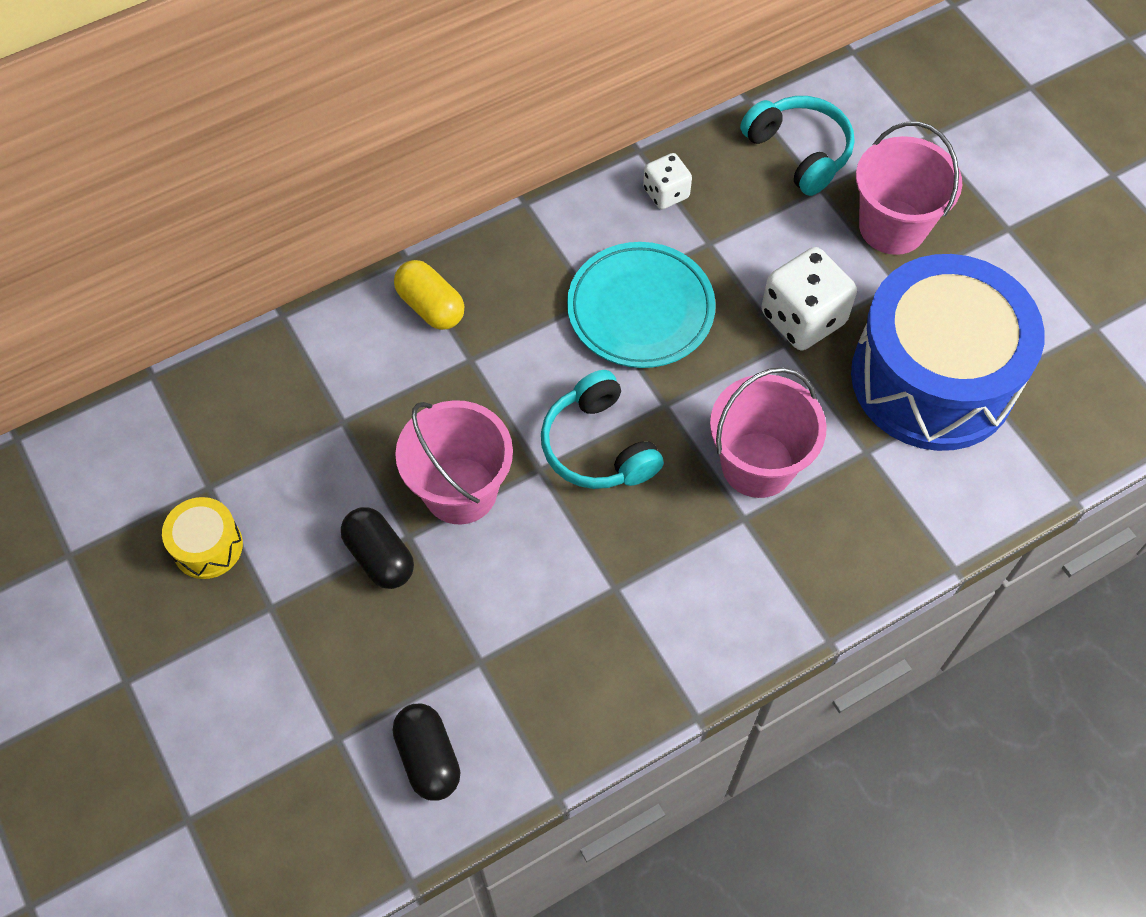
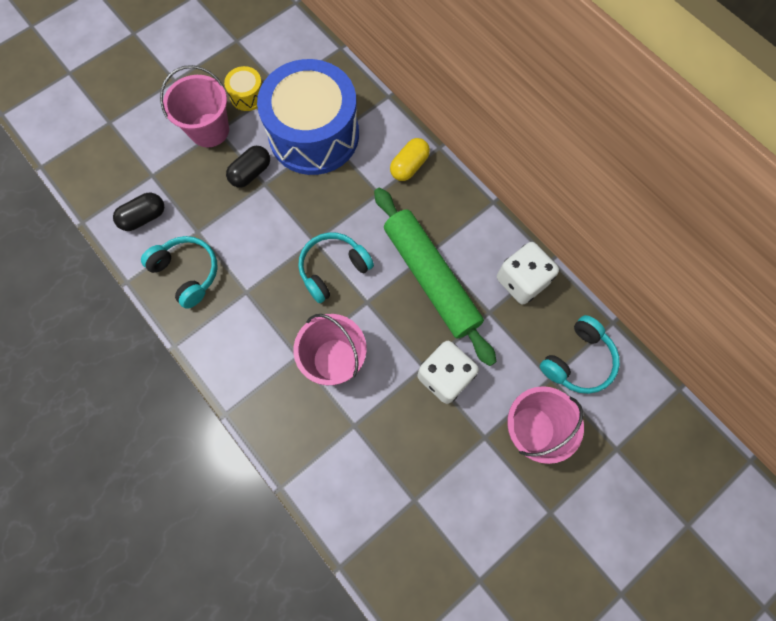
camera: 80 degrees right, 10 degrees up
pink bucket [395,400,513,524] -> pink bucket moved to [160,65,229,147]
turquoise plate [567,242,716,368] -> green rolling pin [374,188,496,366]
white dice [643,153,692,209] -> white dice [497,242,559,304], size x1.72
blue drum [851,254,1045,451] -> blue drum moved to [257,59,359,175]
none -> turquoise headphones [141,236,218,309]

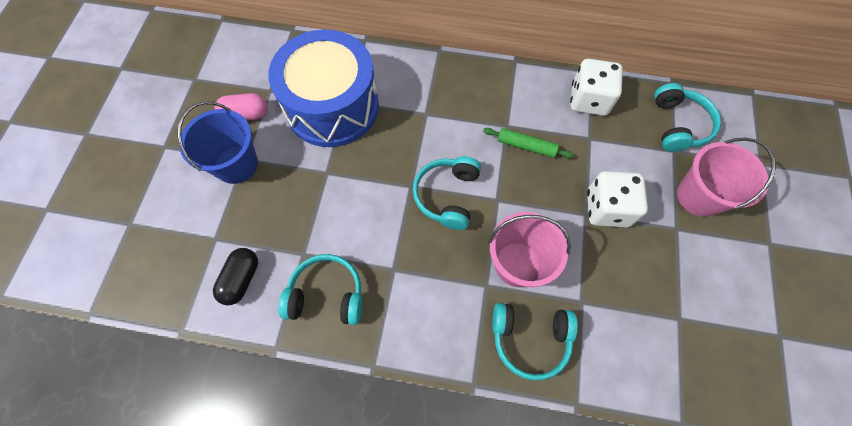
camera: 40 degrees left, 5 degrees down
pink bucket [160,65,229,147] -> blue bucket [177,101,258,184]
yellow drum [224,66,262,111] -> pink capsule [214,93,268,120]
black capsule [226,146,270,188] -> none
green rolling pin [374,188,496,366] -> green rolling pin [483,128,574,158], size x0.44
yellow capsule [390,138,430,181] -> none
none -> turquoise headphones [492,303,578,380]

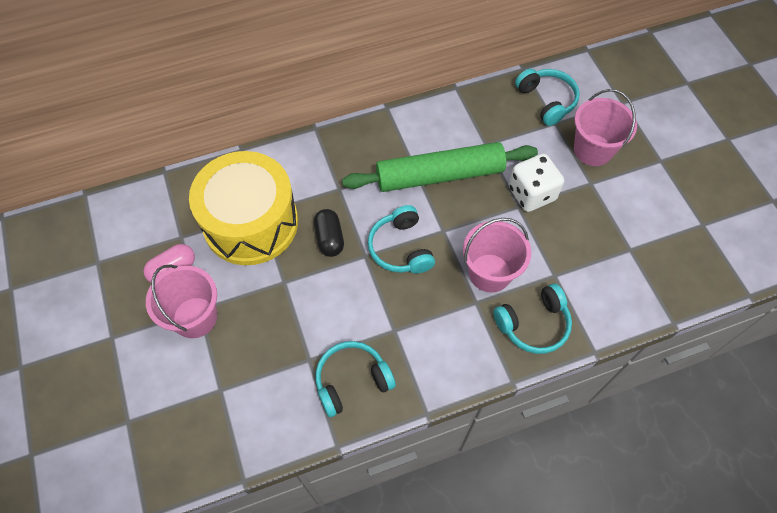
camera: 30 degrees left, 5 degrees down
blue bucket [177,101,258,184] -> pink bucket [146,264,217,338]
black capsule [213,248,258,305] -> black capsule moved to [314,209,344,257]
blue drum [269,30,379,147] -> yellow drum [189,151,298,265]
green rolling pin [483,128,574,158] -> green rolling pin [342,142,538,192], size x2.27
white dice [570,59,623,116] -> none

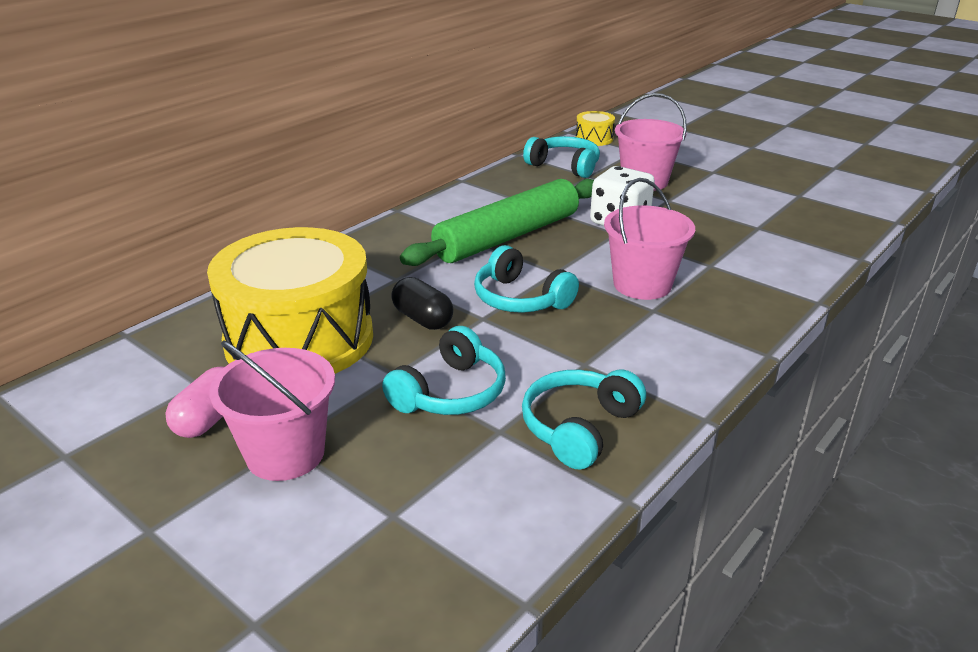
camera: 30 degrees left, 30 degrees down
turquoise headphones [493,284,572,354] -> turquoise headphones moved to [382,326,506,415]
none -> yellow drum [576,111,615,146]

